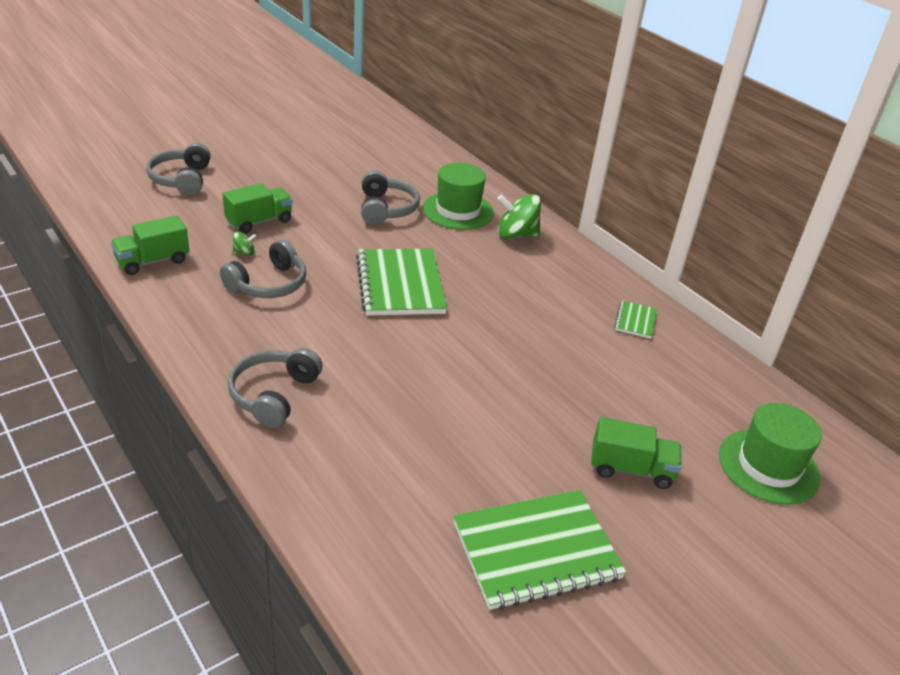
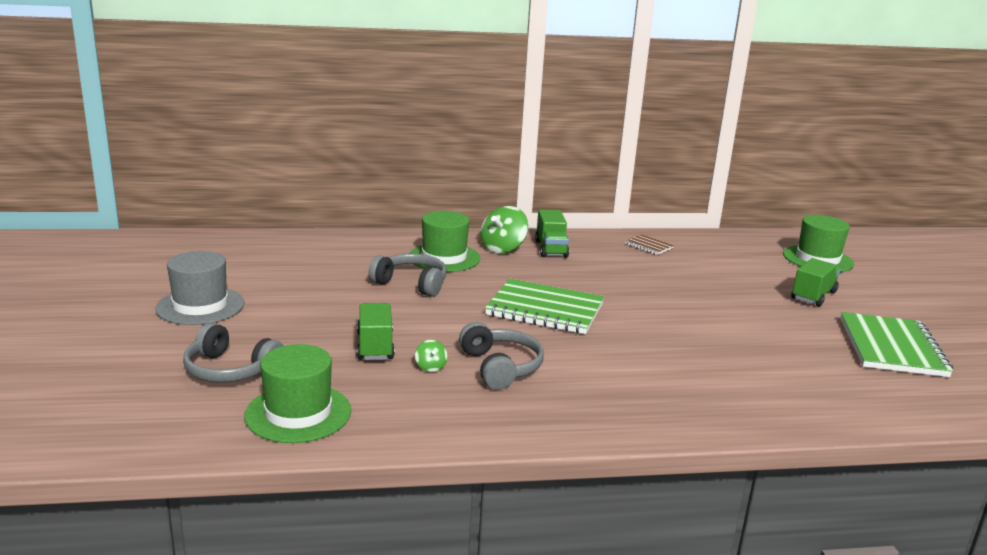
camera: 60 degrees left, 15 degrees down
green truck [111,215,189,275] -> green truck moved to [535,210,569,258]
grey headphones [228,348,323,428] -> none
green spinning top [232,232,256,256] -> green spinning top turned 150 degrees clockwise [415,340,447,372]
green notebook [614,301,657,339] -> brown notebook [625,235,674,255]
none -> grey hat [155,251,244,325]
none -> green hat [244,344,351,443]

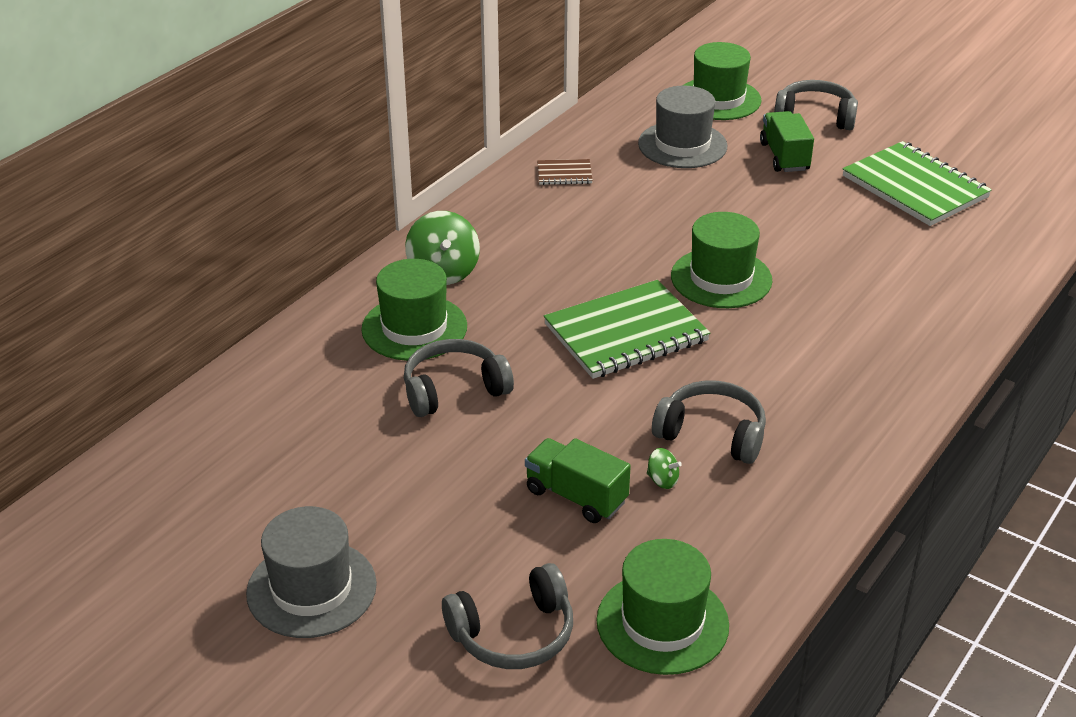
camera: 45 degrees left, 15 degrees up
green truck [535,210,569,258] -> none
none -> grey hat [638,86,727,168]
none -> green hat [671,212,773,308]
none -> grey headphones [774,80,858,130]

